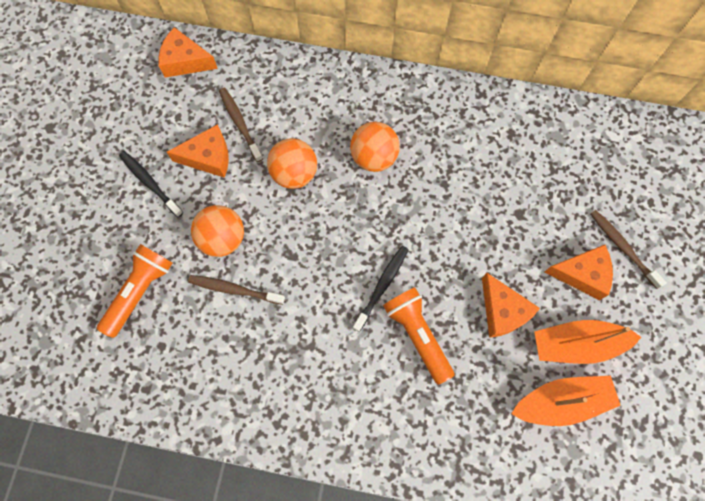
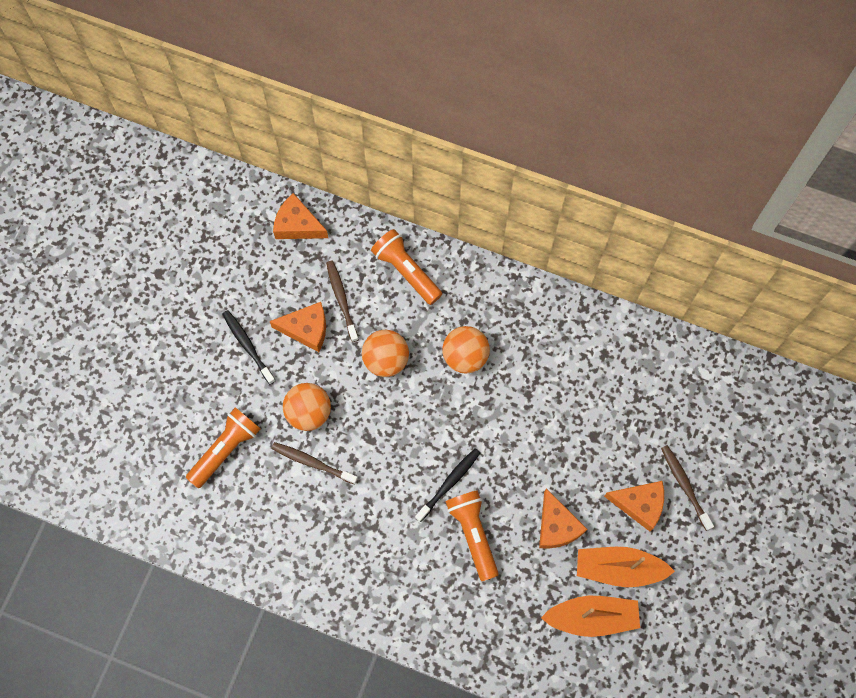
camera: 10 degrees right, 0 degrees up
none -> orange flashlight [371,229,442,305]

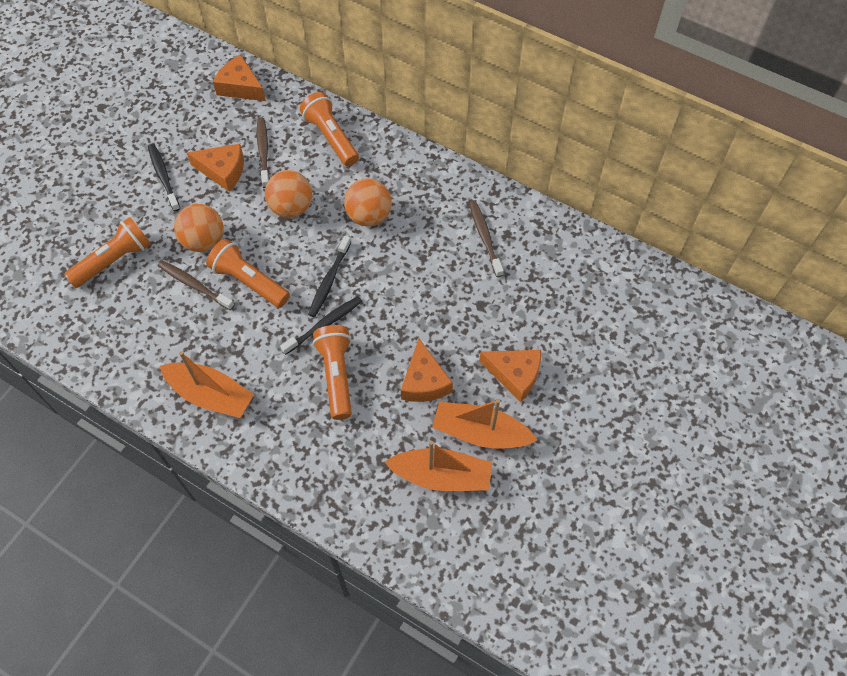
camera: 10 degrees right, 10 degrees down
brown toothbrush [661,445,714,531] -> brown toothbrush moved to [469,201,504,277]
none -> orange boat [160,351,254,418]
none -> orange flashlight [206,239,290,308]
none -> black toothbrush [308,236,351,317]

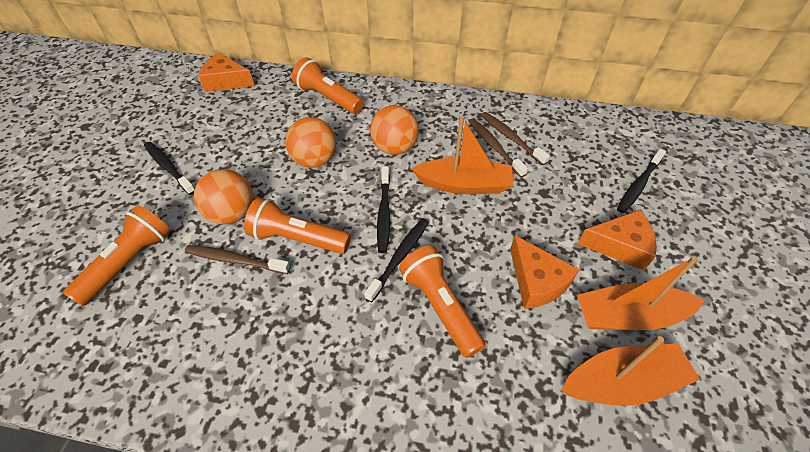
camera: 20 degrees left, 10 degrees down
orange boat [160,351,254,418] -> orange boat moved to [411,116,513,194]
orange cheese [187,144,244,192] -> none
brown toothbrush [257,117,270,188] -> brown toothbrush moved to [468,118,528,178]
none -> black toothbrush [617,149,666,213]

